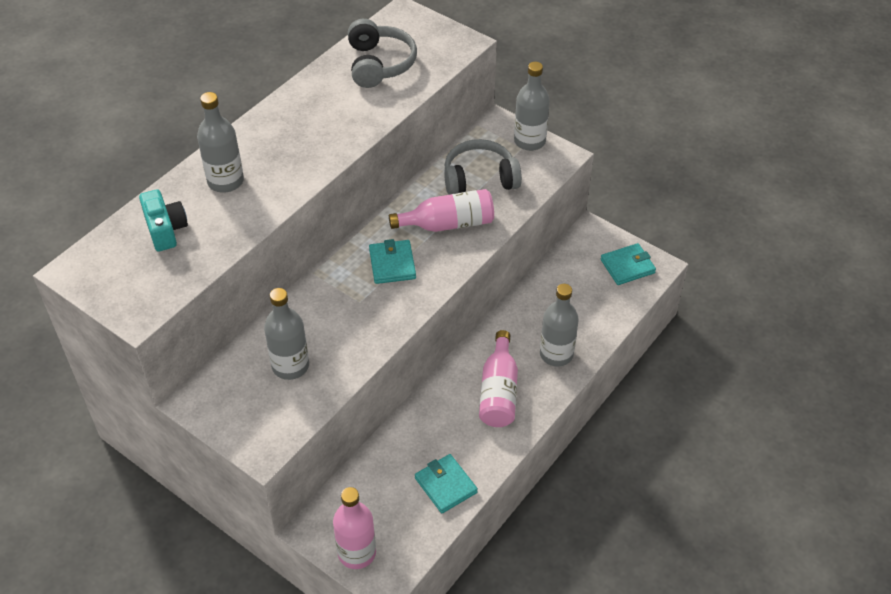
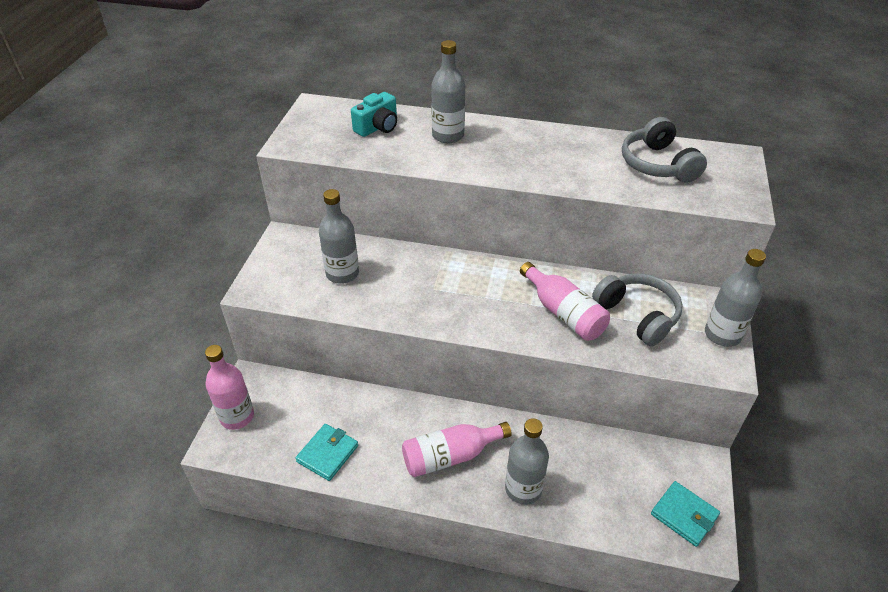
camera: 65 degrees right, 5 degrees down
grey headphones [348,19,417,88] -> grey headphones turned 105 degrees clockwise [622,117,707,183]
turquoise wallet [369,239,416,284] -> none

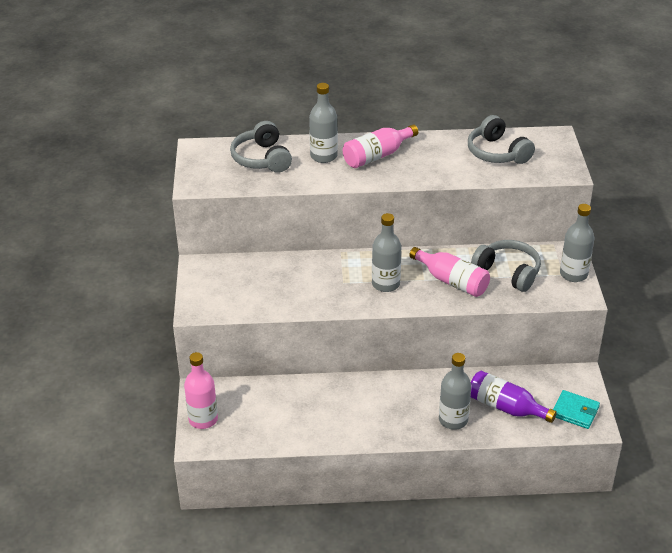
camera: 15 degrees left, 5 degrees down
turquoise wallet [295,424,358,481] -> none
grey bottle [319,189,359,284] -> grey bottle moved to [372,213,401,292]
turquoise camera [351,92,397,137] -> grey headphones [230,121,292,173]
pink bottle [402,422,512,477] -> pink bottle moved to [343,124,418,168]
none -> purple bottle [471,371,557,423]

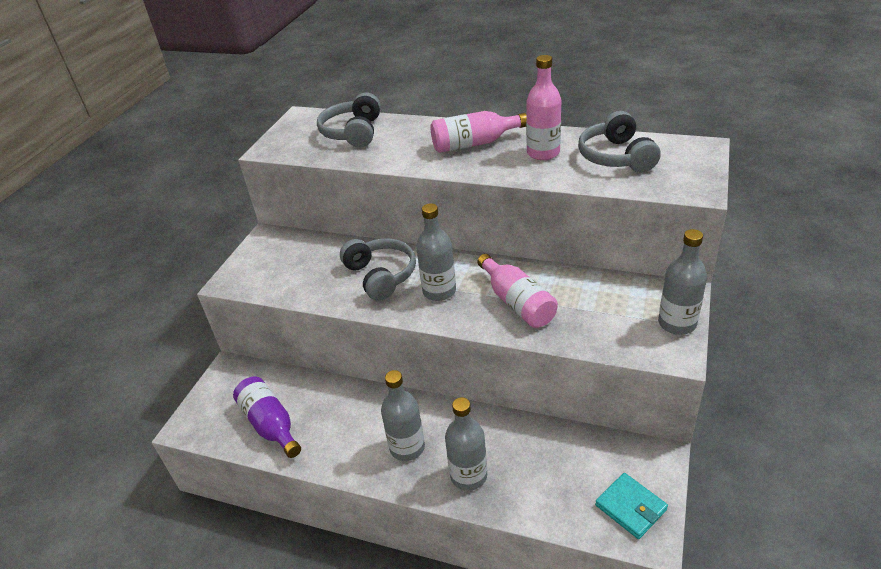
camera: 25 degrees right, 0 degrees up
pink bottle [184,352,218,429] -> pink bottle moved to [526,55,561,160]
grey bottle [309,83,338,163] -> grey bottle moved to [381,370,425,461]
grey headphones [471,240,541,292] -> grey headphones moved to [340,239,416,301]
purple bottle [471,371,557,423] -> purple bottle moved to [233,377,301,458]

